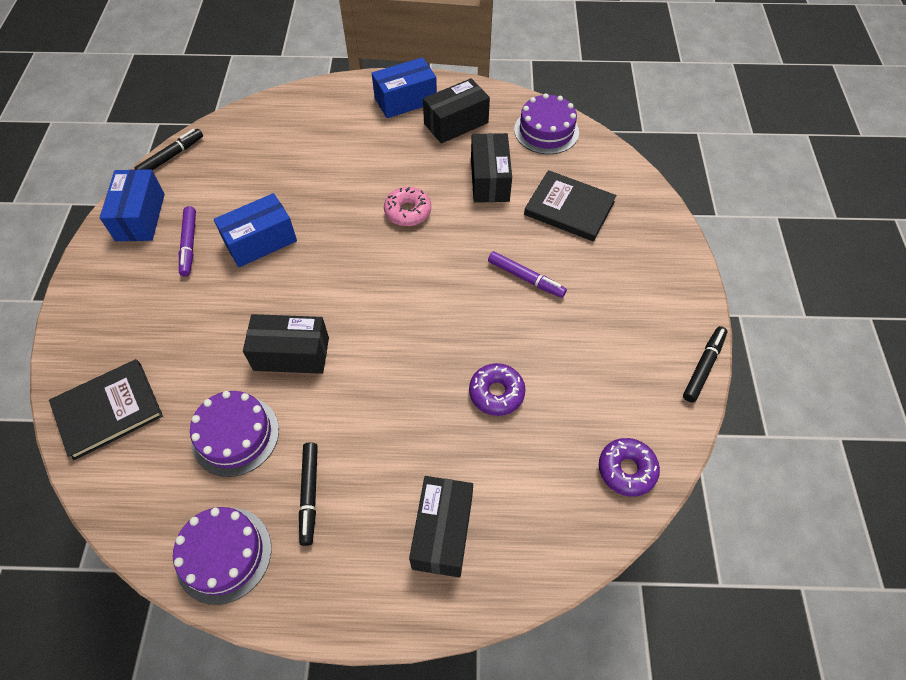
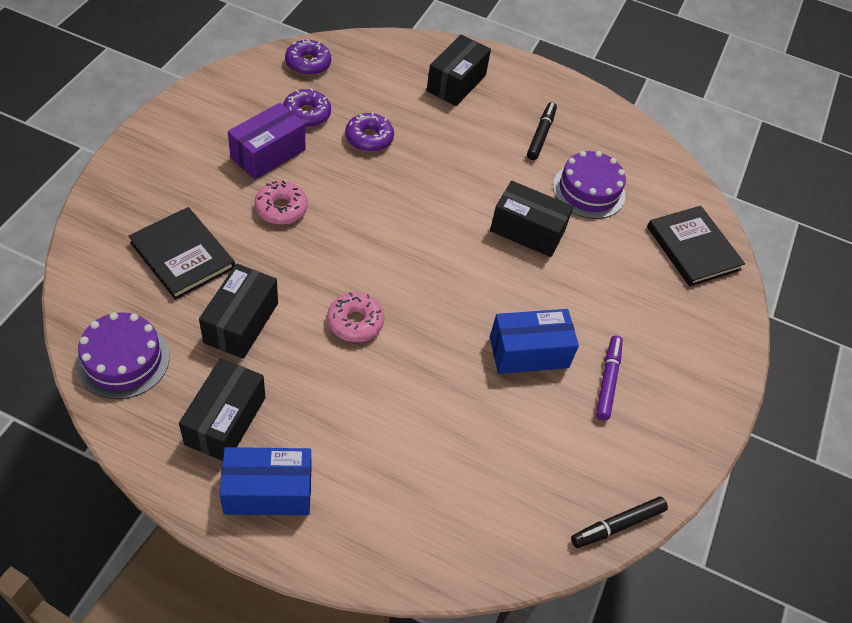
camera: 165 degrees left, 5 degrees down
black book [49,359,163,461] -> black book turned 75 degrees clockwise [647,206,745,287]
blue box [99,169,165,241] -> none
purple cake [173,507,271,605] -> none
black box [423,78,490,144] -> black box turned 60 degrees counterclockwise [179,358,265,461]
purple marker [488,251,567,298] -> pink donut [254,180,308,225]
black marker [683,326,727,402] -> none
none -> purple box [228,103,305,180]
none -> purple donut [283,88,331,127]

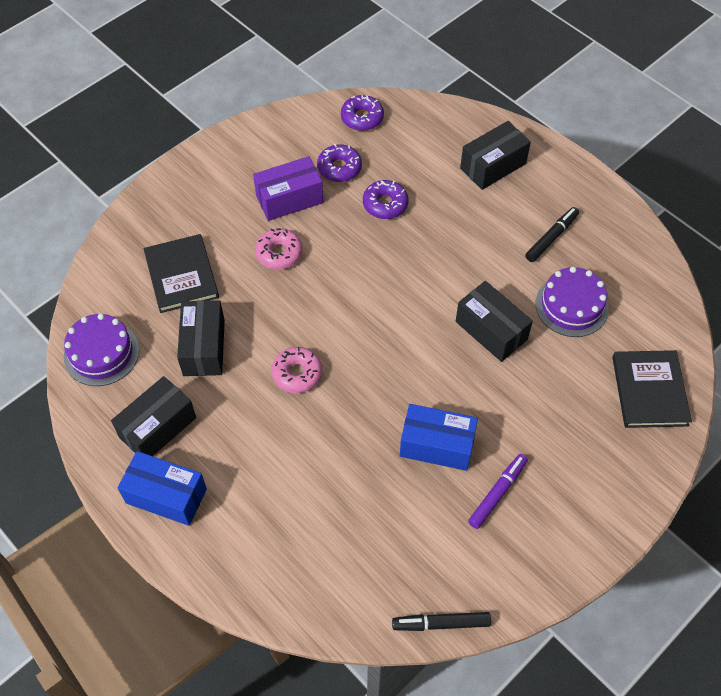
camera: 30 degrees right, 5 degrees up
black box [199,264,278,359] -> black box turned 45 degrees counterclockwise [177,300,225,376]

